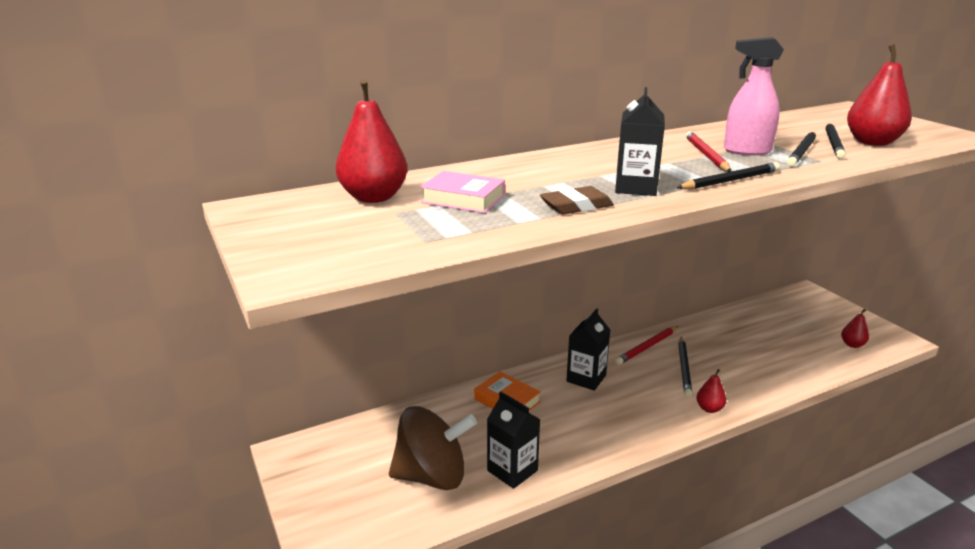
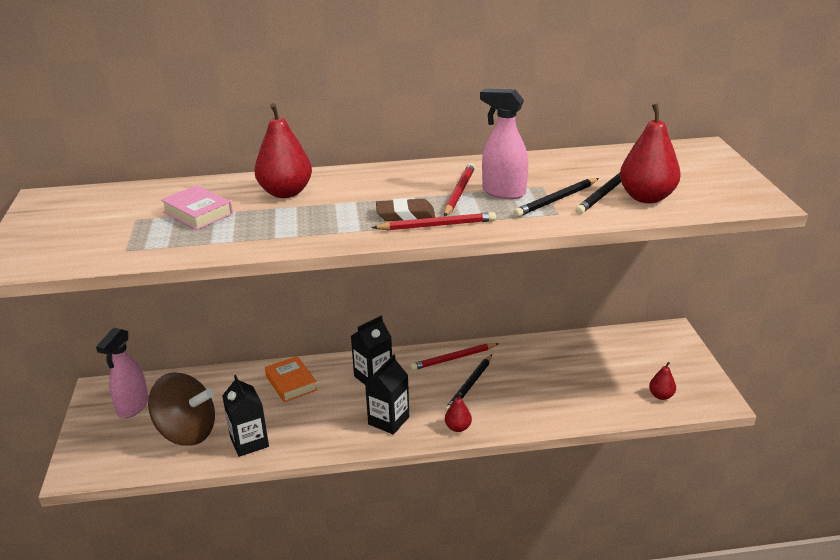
camera: 20 degrees right, 5 degrees up
red pear [336,79,408,203] -> red pear moved to [254,103,312,198]
brown eraser [540,186,614,214] -> brown eraser moved to [376,198,435,221]
black carton [615,87,665,196] -> black carton moved to [365,354,409,434]
black pencil [677,162,780,190] -> red pencil [371,212,496,231]
none -> pink spray bottle [96,328,149,418]

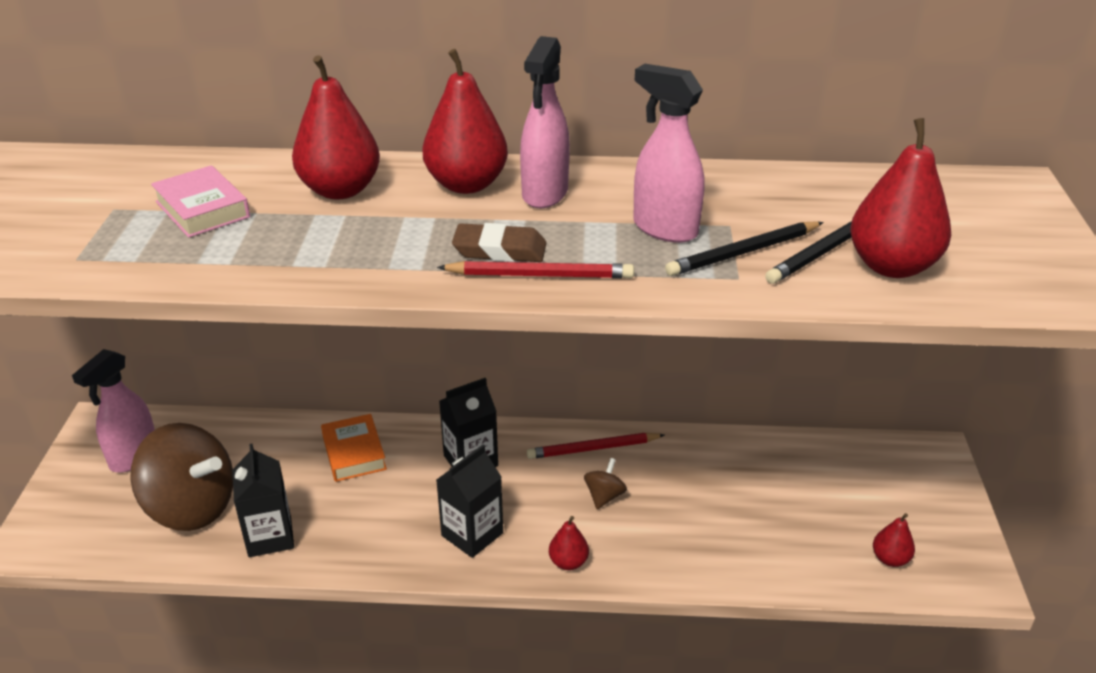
camera: 10 degrees right, 5 degrees up
red pencil [444,163,475,217] -> none
black pencil [445,355,492,412] -> brown spinning top [584,458,627,509]
none -> red pear [422,49,508,194]
none -> pink spray bottle [520,36,570,208]

